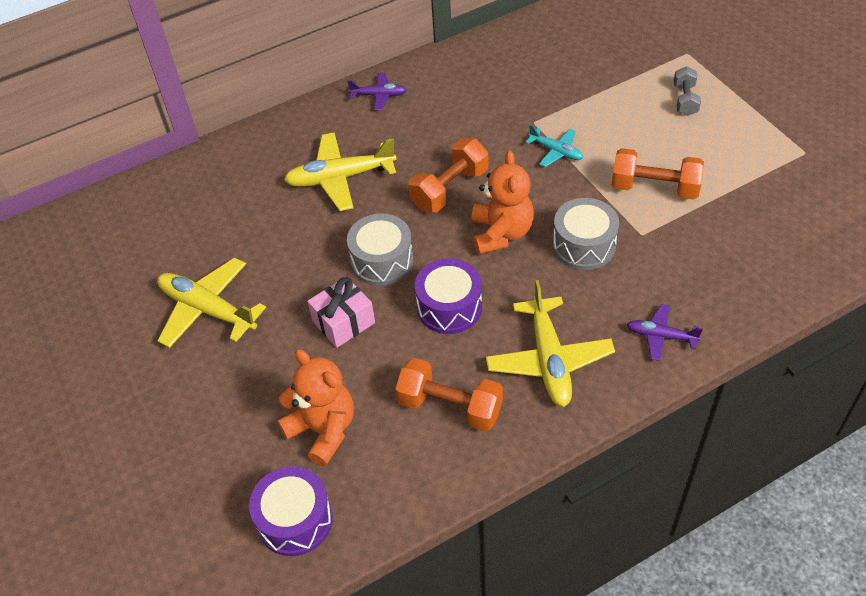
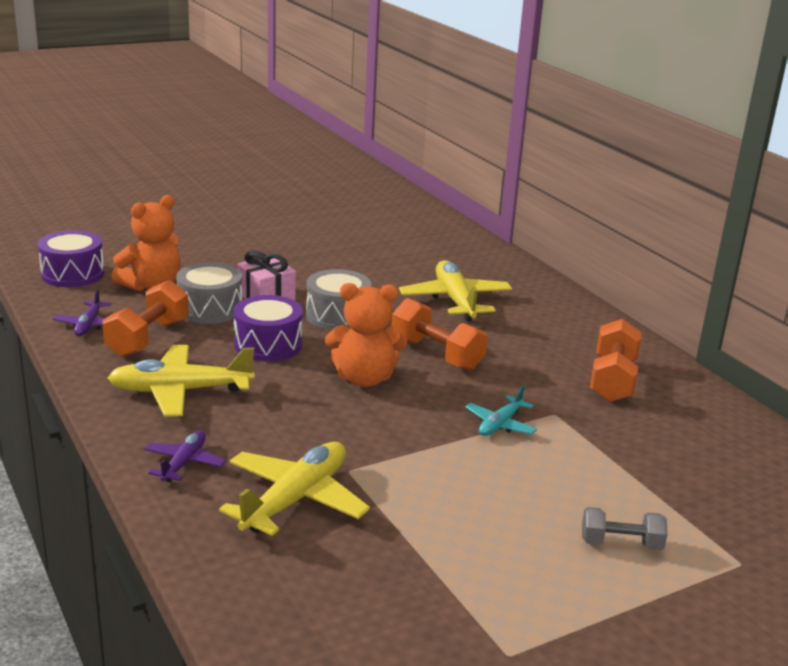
camera: 85 degrees right, 25 degrees down
yellow plane [157,257,266,348] -> yellow plane moved to [219,442,370,536]
purple plane [347,72,407,110] -> purple plane moved to [53,289,111,336]
grey drum [553,198,619,270] -> grey drum moved to [176,262,242,324]
orange dumbbell [612,148,704,200] -> orange dumbbell moved to [590,319,642,402]

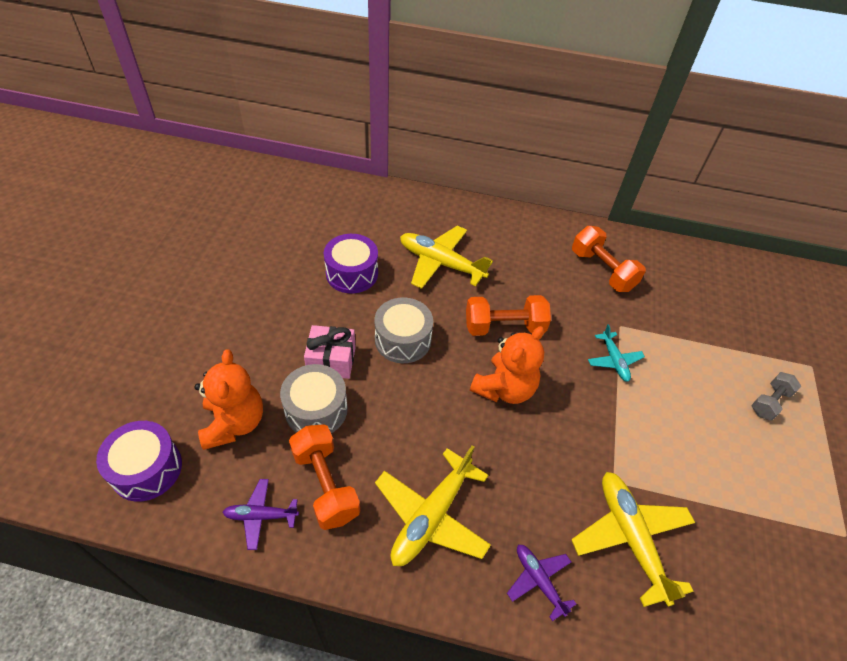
camera: 50 degrees left, 25 degrees up
purple plane [53,289,111,336] -> purple plane turned 135 degrees clockwise [222,479,299,550]
purple drum [234,295,303,362] -> purple drum moved to [324,234,378,293]

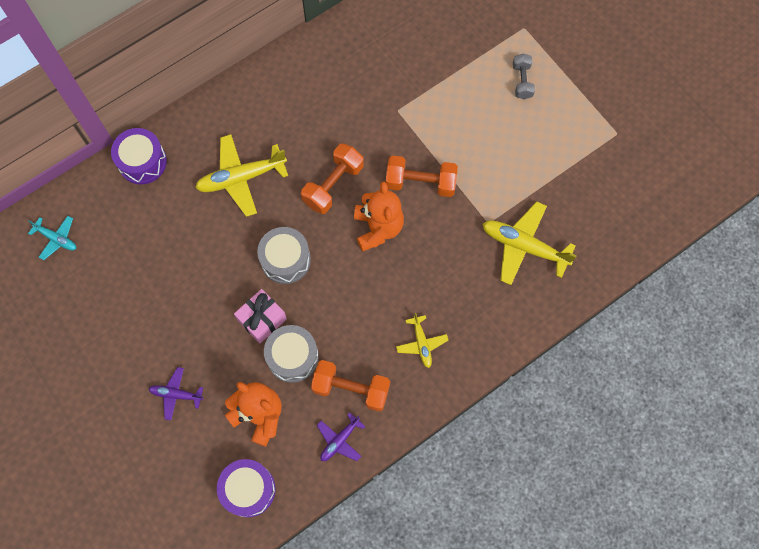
camera: 45 degrees left, 20 degrees up
purple drum [324,234,378,293] -> purple drum moved to [111,128,167,184]
yellow plane [375,445,491,566] -> yellow plane [396,313,448,368], size x0.55
purple plane [507,545,576,621] -> purple plane moved to [149,367,204,420]
orange dumbbell [572,226,646,292] -> orange dumbbell moved to [386,156,458,197]
turquoise plane [588,324,645,382] -> turquoise plane moved to [28,216,76,260]

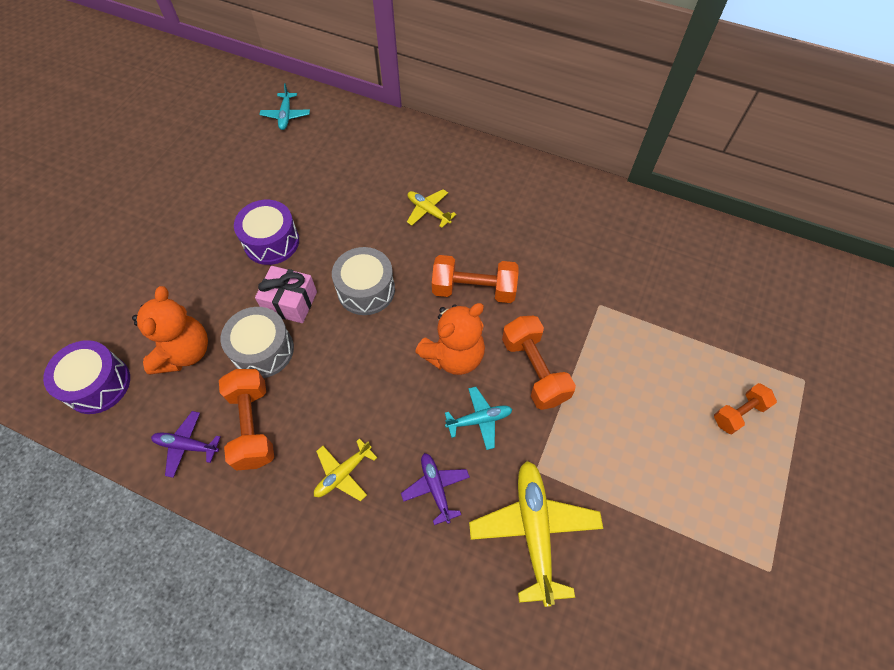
camera: 60 degrees right, 10 degrees down
purple drum [111,128,167,184] -> purple drum moved to [234,200,299,265]
purple plane [149,367,204,420] -> purple plane moved to [401,453,470,525]
yellow plane [195,134,288,217] -> yellow plane [407,189,456,228], size x0.55
grey dumbbell [513,53,535,99] -> orange dumbbell [714,383,777,434]
none -> turquoise plane [445,387,513,450]

